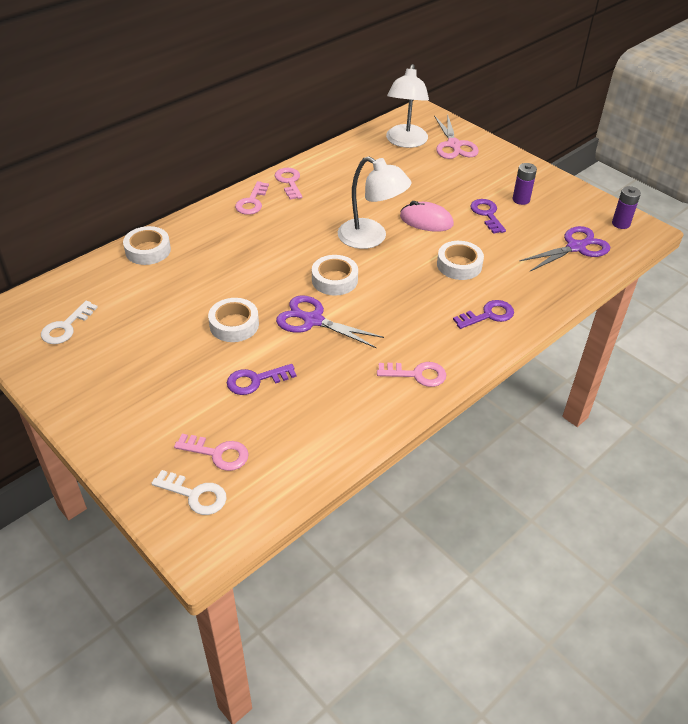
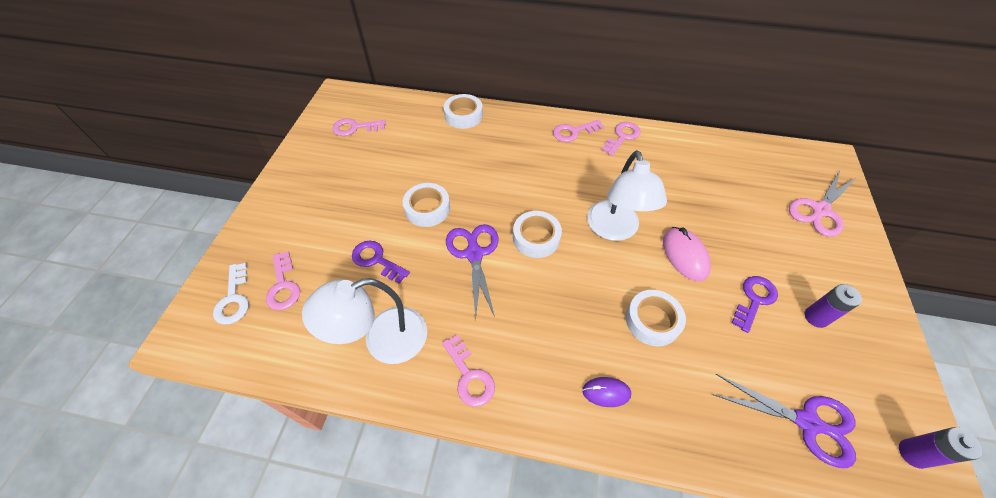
camera: 55 degrees right, 10 degrees up
white key [41,301,98,344] -> pink key [332,118,386,136]
white lamp [386,64,429,148] -> white lamp moved to [302,278,427,364]
purple key [453,300,514,329] -> purple mouse [582,377,631,407]

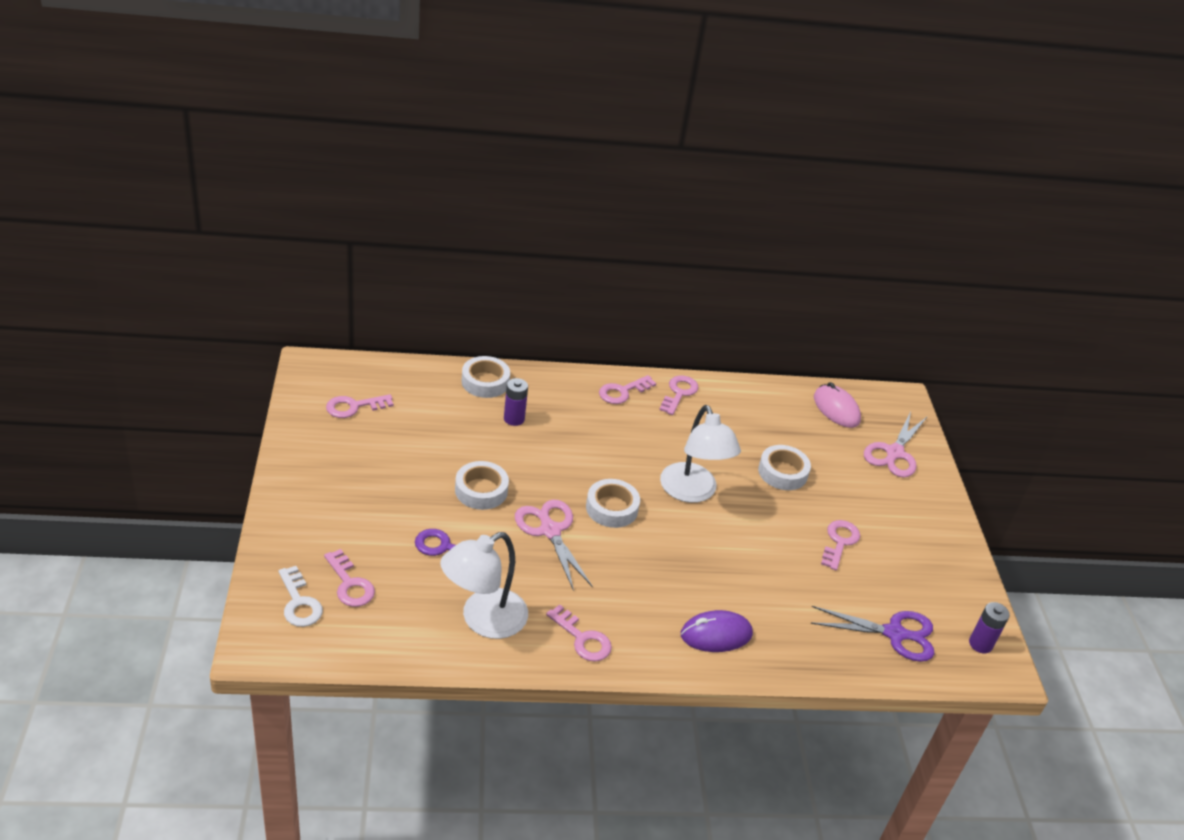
camera: 20 degrees left, 15 degrees down
purple scissors [446,224,498,320] -> pink scissors [515,500,593,591]
purple mouse [582,377,631,407] -> purple mouse [681,610,753,652], size x1.57
white tape [626,290,686,346] -> white tape moved to [758,445,811,490]
pink mouse [663,227,711,281] -> pink mouse moved to [814,382,861,428]
purple key [732,276,778,333] -> pink key [821,520,860,570]
purple battery [804,284,862,328] -> purple battery moved to [504,378,528,426]

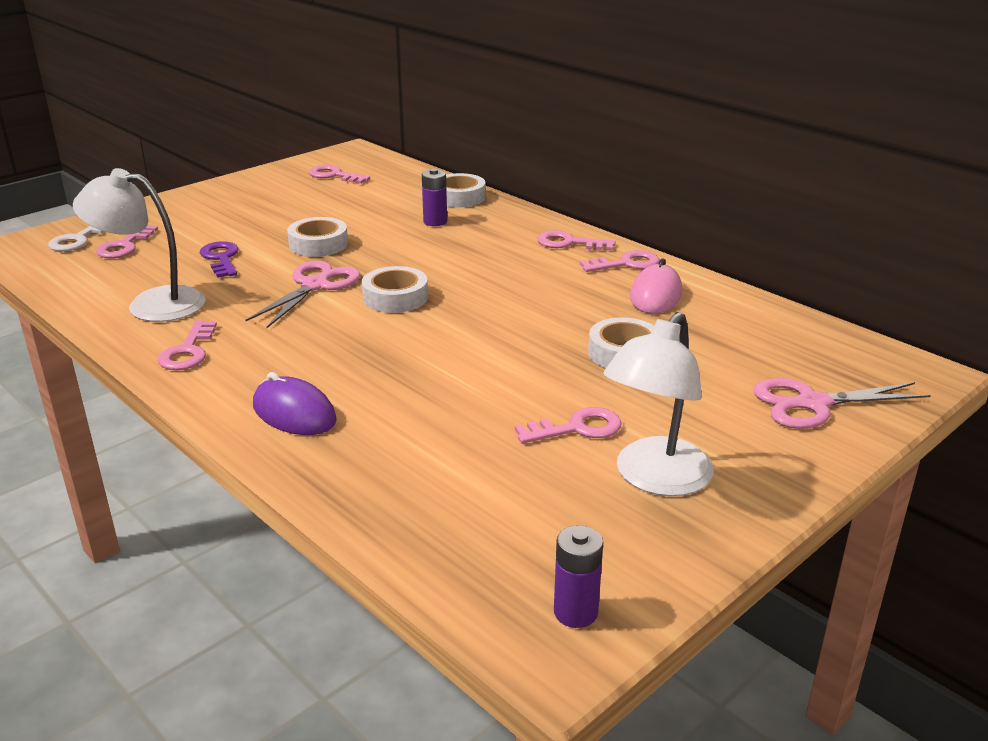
camera: 55 degrees right, 10 degrees down
white lamp [660,405,741,503] -> white lamp moved to [603,312,714,496]
purple scissors [811,606,934,662] -> none
pink mouse [814,382,861,428] -> pink mouse moved to [630,258,682,314]

